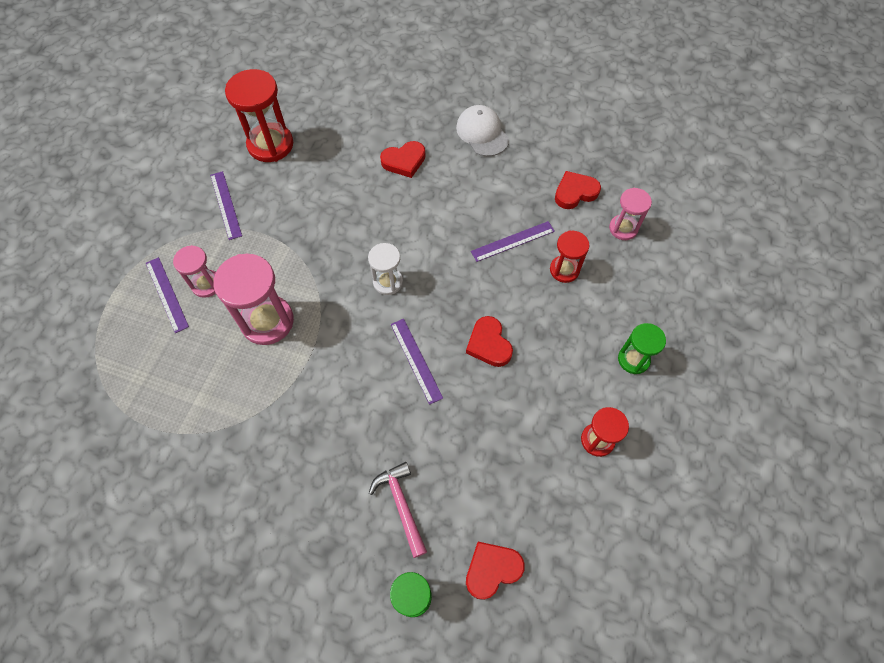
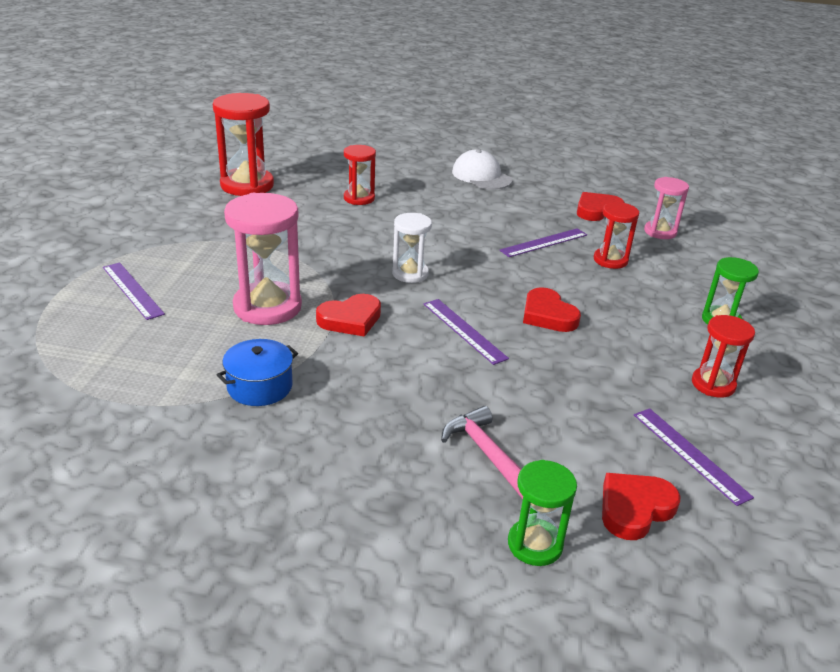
camera: 10 degrees left, 30 degrees down
pink hourglass [173,245,216,298] -> none
purple ruler [210,171,242,240] -> purple ruler moved to [634,408,754,506]
red heart [380,141,426,178] -> red heart moved to [316,294,381,337]
none -> blue pot [217,339,298,406]
none -> red hourglass [344,145,376,205]

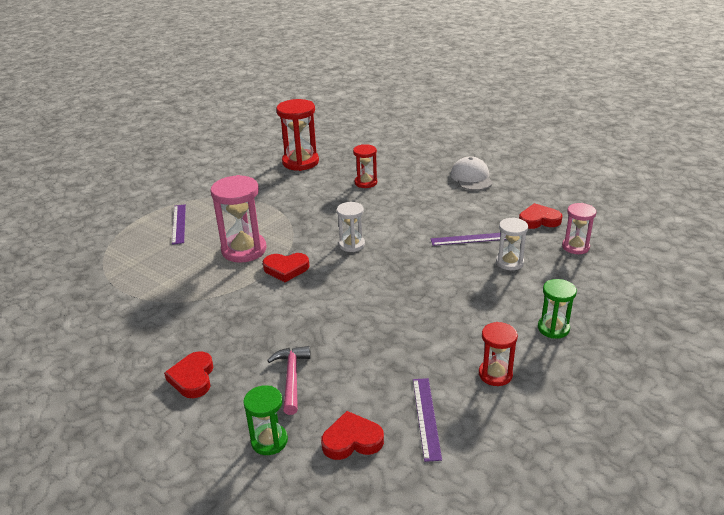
camera: 30 degrees right, 0 degrees up
blue pot [217,339,298,406] -> none
purple ruler [424,299,509,365] -> none
red heart [523,287,581,332] -> red heart moved to [164,351,214,398]
red hourglass [594,202,639,269] -> white hourglass [496,217,528,270]

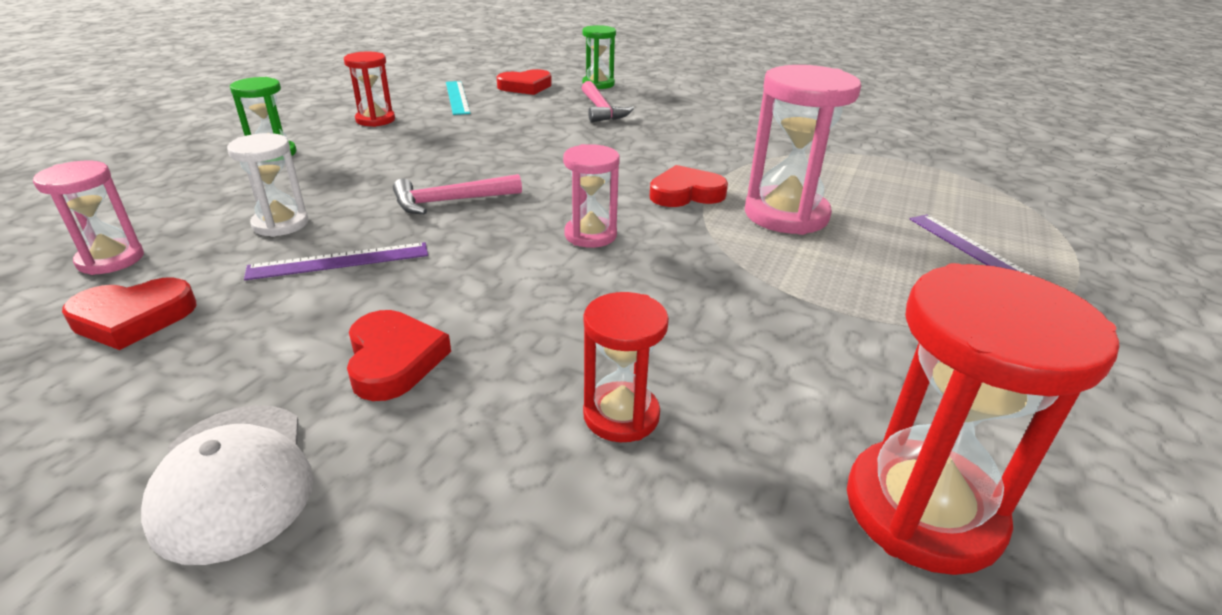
camera: 165 degrees right, 0 degrees up
red heart [164,351,214,398] -> red heart moved to [347,310,451,401]
white hourglass [337,202,365,252] -> pink hourglass [563,144,620,248]
purple ruler [413,378,442,462] -> turquoise ruler [446,81,471,115]
none -> pink hammer [393,174,522,214]

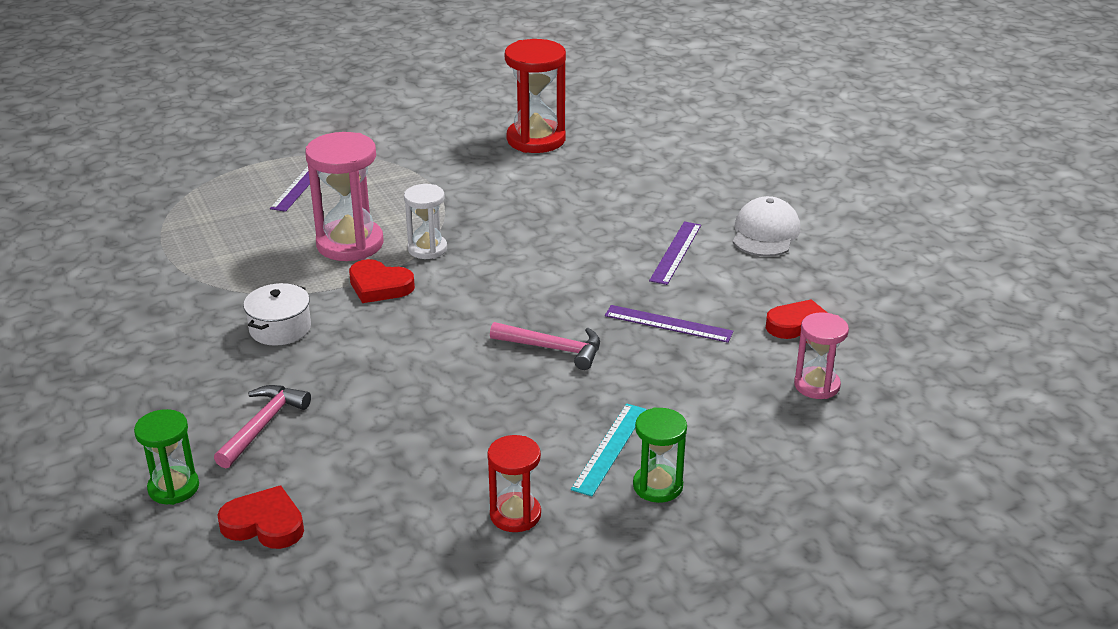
camera: 140 degrees left, 0 degrees up
white hourglass [227,133,309,237] -> white hourglass moved to [404,184,447,259]
red heart [347,310,451,401] -> purple ruler [649,221,701,285]
turquoise ruler [446,81,471,115] -> turquoise ruler moved to [571,404,647,496]
pink hourglass [563,144,620,248] -> none
red hourglass [583,292,669,442] -> none
none -> white pot [243,283,311,346]

